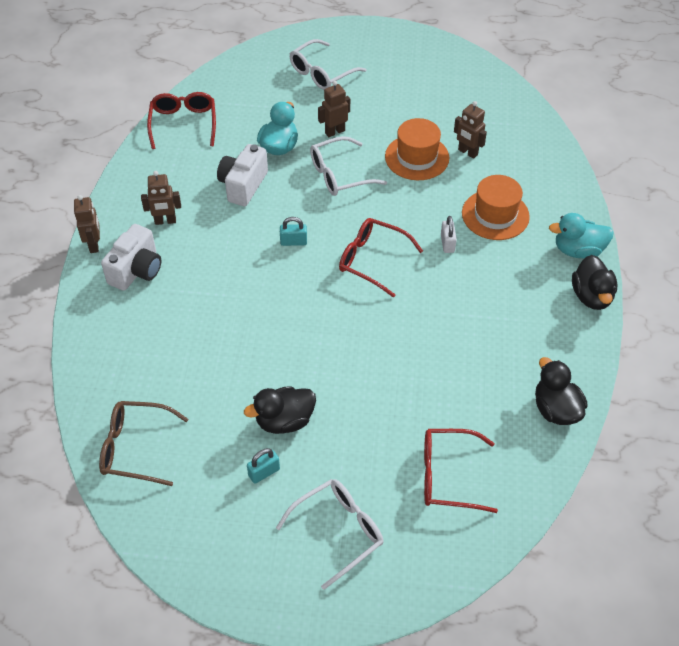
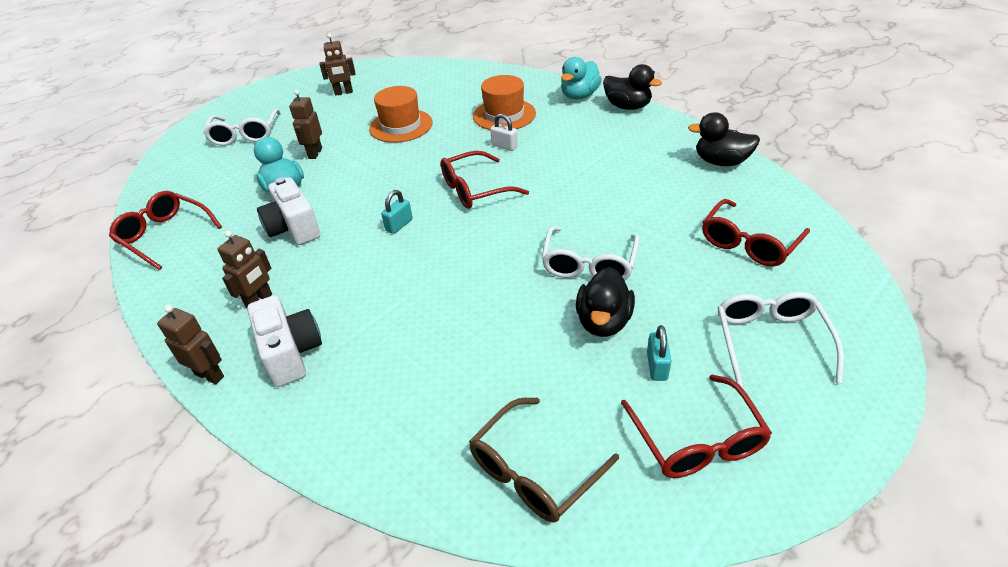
camera: 50 degrees left, 10 degrees down
white glasses [310,136,387,196] -> white glasses moved to [542,226,639,281]
brown robot [454,101,487,159] -> brown robot moved to [319,34,356,96]
none -> red glasses [621,374,772,478]

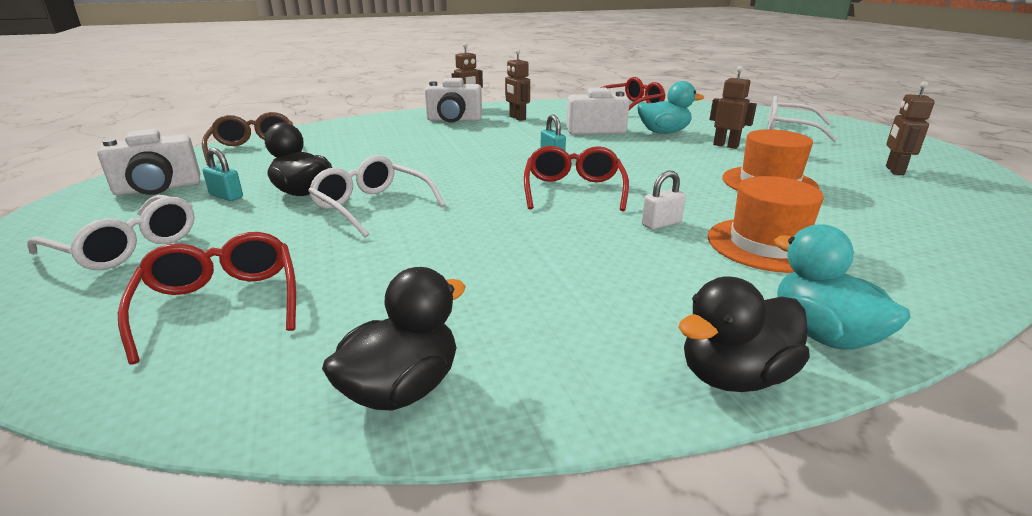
camera: 115 degrees right, 15 degrees down
red glasses [621,374,772,478] -> white camera [97,129,200,195]

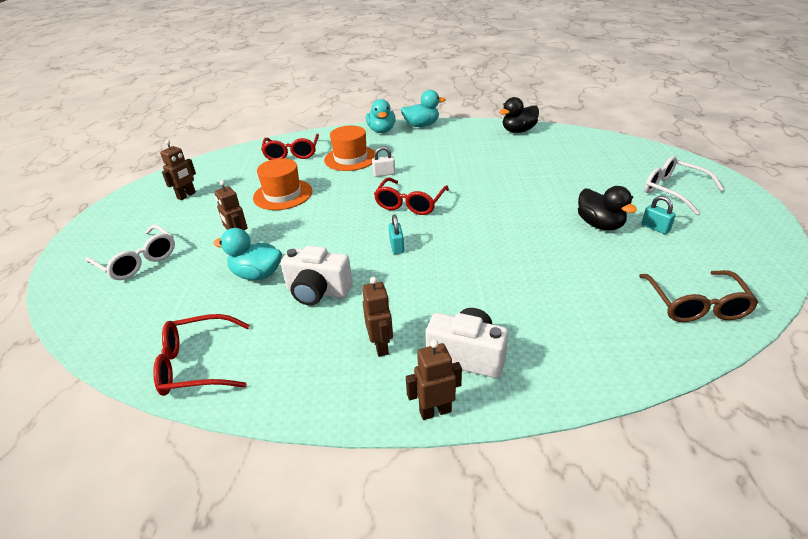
camera: 160 degrees left, 10 degrees up
white camera [97,129,200,195] -> none
red glasses [118,232,296,364] -> red glasses moved to [261,134,319,160]
white glasses [308,155,445,238] -> none
black duck [678,276,810,392] -> turquoise duck [401,90,446,127]

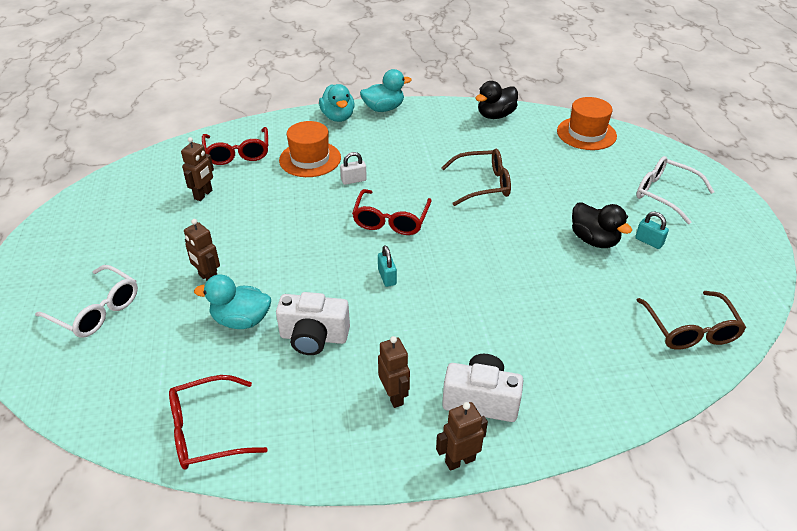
camera: 10 degrees left, 5 degrees up
brown robot [160,140,196,200] -> brown robot moved to [181,137,214,201]
orange hat [253,158,312,210] -> orange hat moved to [557,97,617,150]
none -> brown glasses [441,149,511,206]

